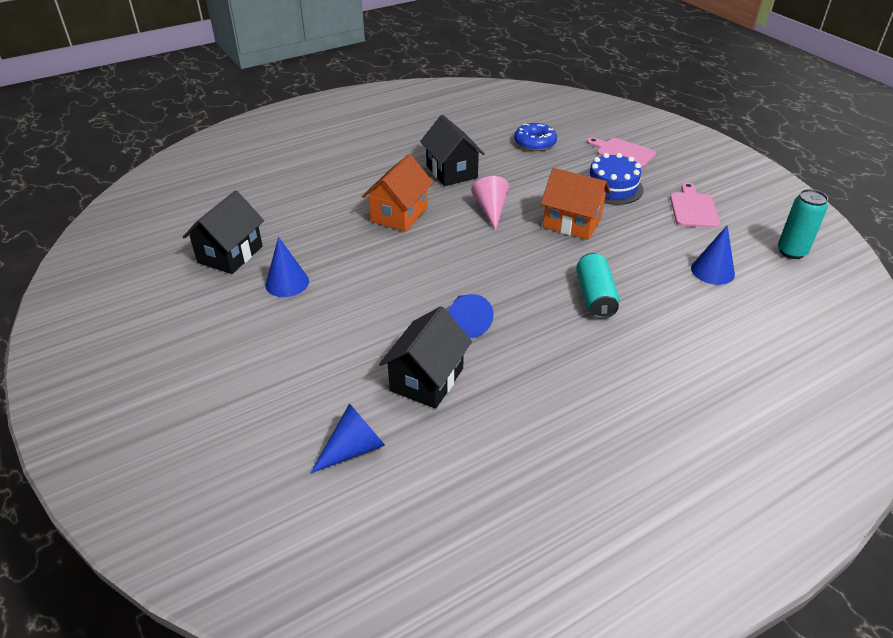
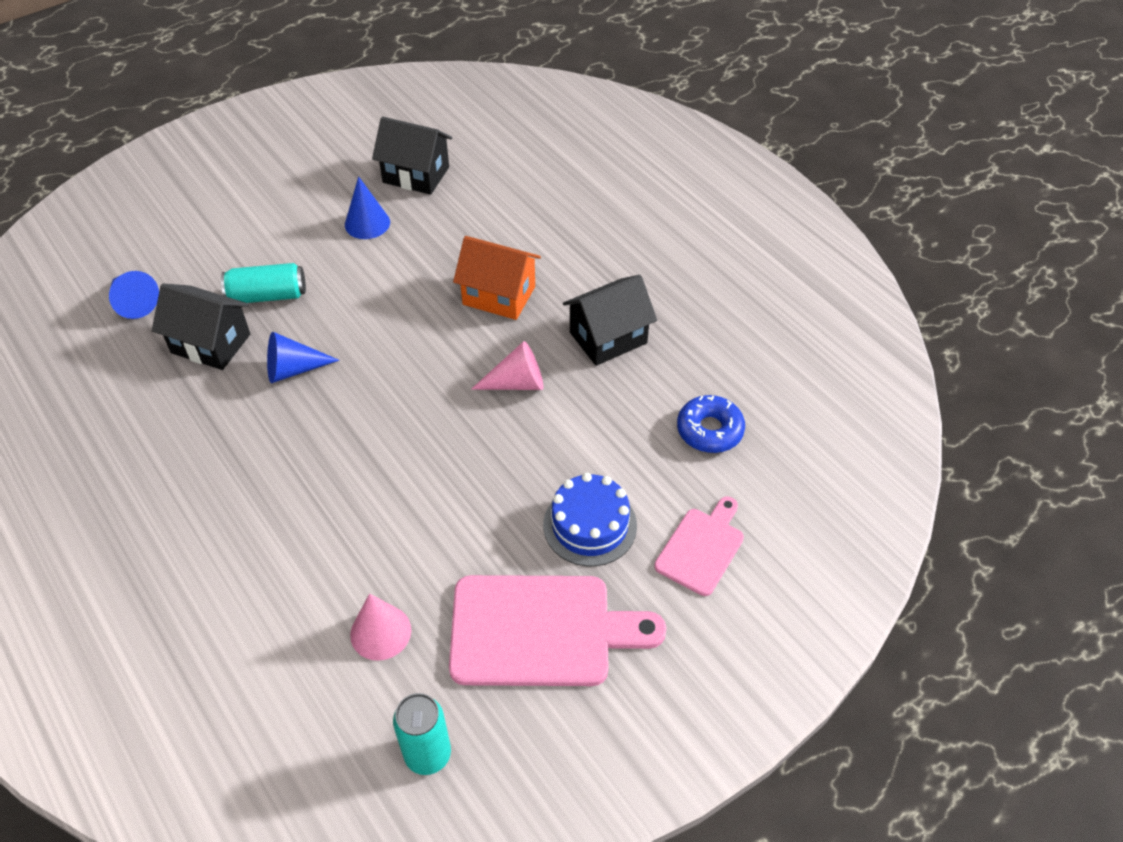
camera: 85 degrees right, 10 degrees up
orange house [541,168,610,240] -> none
turquoise can [576,253,619,319] -> turquoise can moved to [221,263,306,303]
pink cutting board [670,182,720,228] -> pink cutting board [449,575,666,686], size x1.76
blue cone [691,225,735,285] -> pink cone [350,593,411,661]

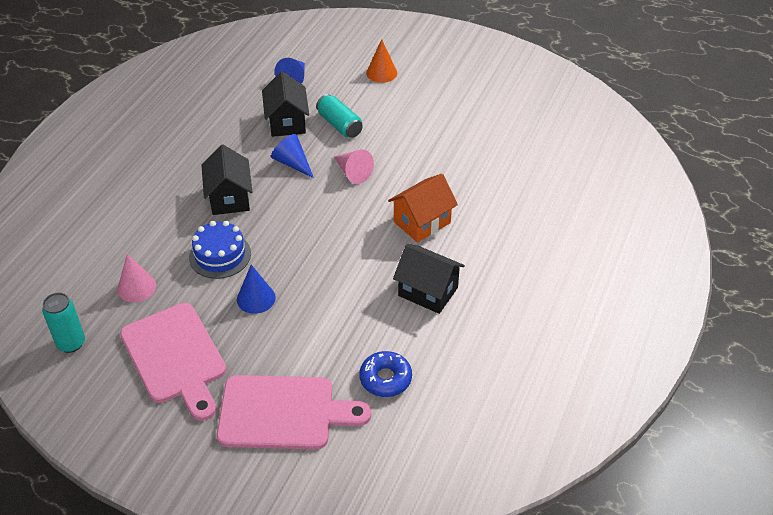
camera: 60 degrees right, 5 degrees down
blue cone [345,176,390,239] -> blue cone moved to [237,265,276,314]
black house [372,117,452,195] -> black house moved to [201,145,252,215]
orange house [453,236,541,320] -> orange house turned 60 degrees clockwise [388,174,458,243]
pink cone [471,341,543,390] -> pink cone moved to [334,150,374,184]
blue cake [543,473,637,566] -> blue cake moved to [189,221,251,279]
pink cutting board [654,497,744,596] -> pink cutting board [217,375,371,450], size x1.76
none -> orange cone [366,39,397,83]

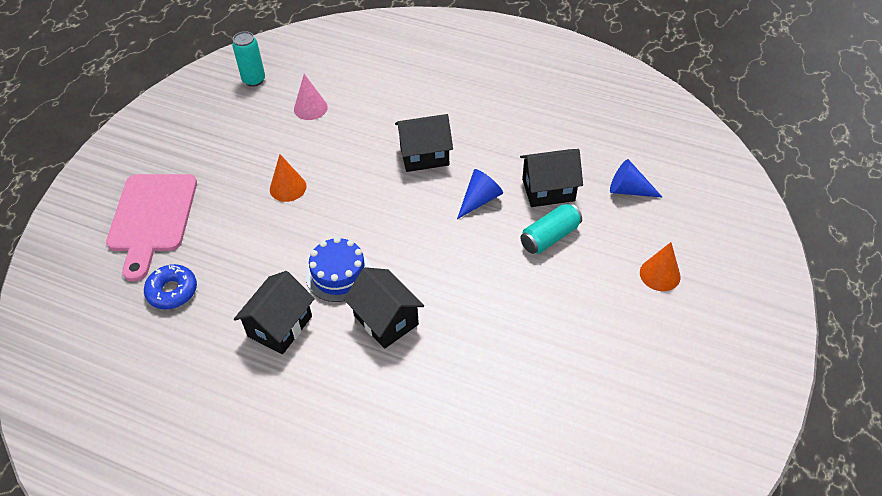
camera: 90 degrees right, 5 degrees up
pink cutting board [120,303,226,421] -> none
blue cake [189,221,251,279] -> blue cake moved to [306,237,371,302]
blue cone [237,265,276,314] -> orange cone [270,154,307,202]
pink cone [334,150,374,184] -> none
orange house [388,174,458,243] -> black house [344,267,424,349]

